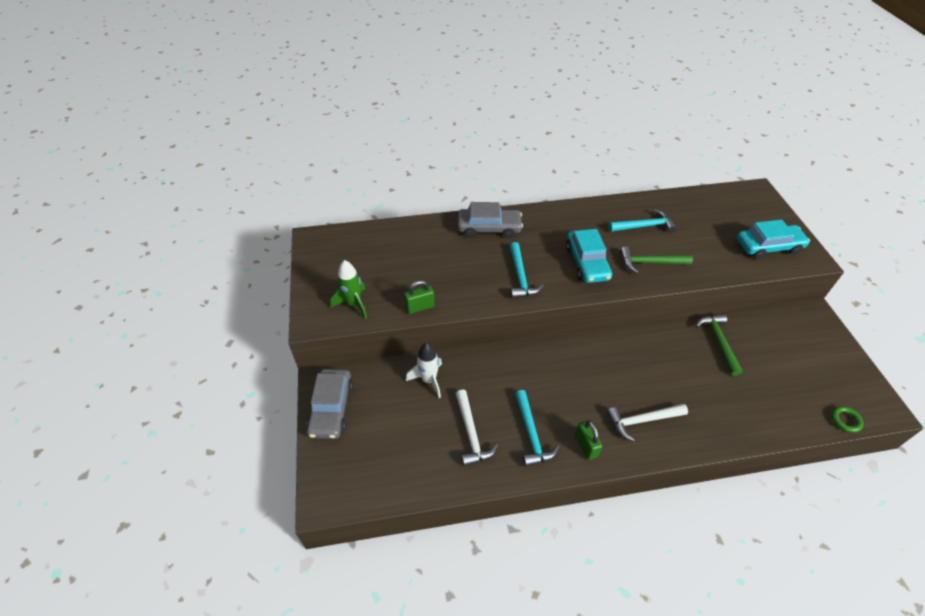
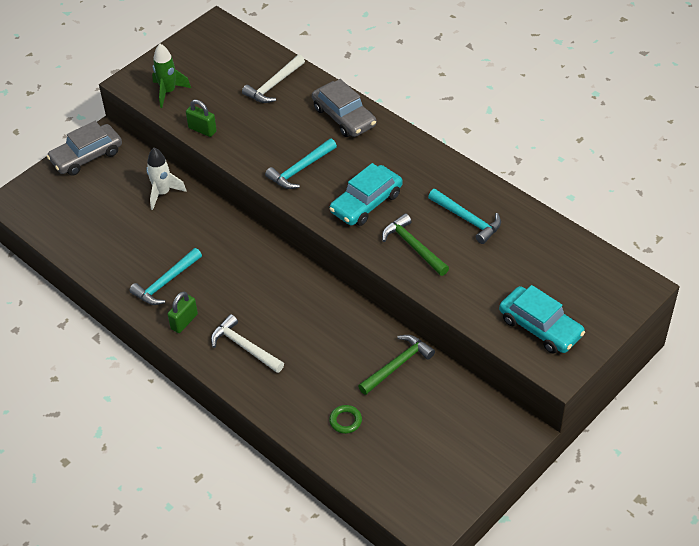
camera: 55 degrees right, 0 degrees up
white hammer [456,390,498,466] -> white hammer moved to [242,55,305,103]
green ring [831,406,864,433] -> green ring moved to [329,405,362,434]

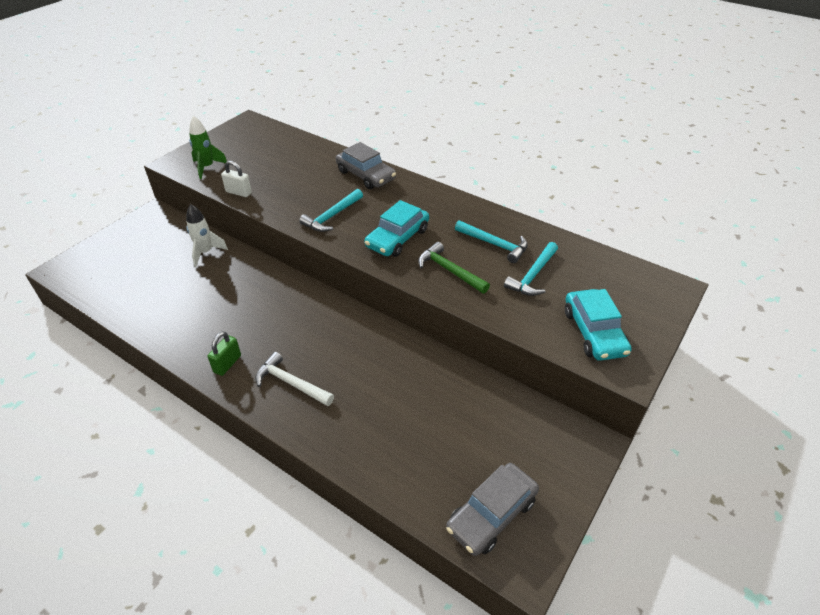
camera: 10 degrees left, 5 degrees down
grey car [47,121,122,176] -> grey car moved to [446,463,539,556]
turquoise hammer [129,248,202,305] -> turquoise hammer moved to [504,242,558,296]
green padlock [186,99,217,137] -> white padlock [221,161,252,197]
white hammer [242,55,305,103] -> none
green ring [329,405,362,434] -> none
green hammer [358,335,435,395] -> none
turquoise car [499,285,585,354] -> turquoise car turned 45 degrees clockwise [565,289,632,361]

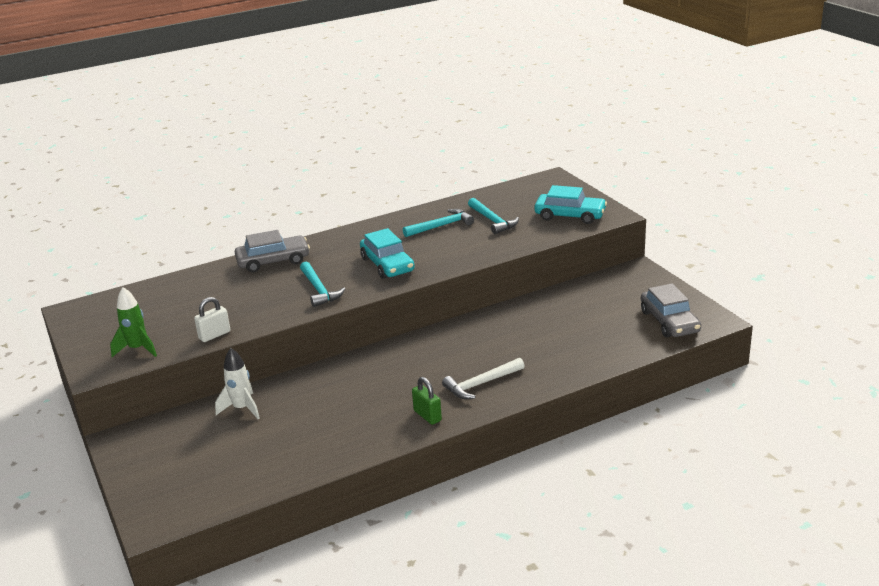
camera: 60 degrees left, 15 degrees down
green hammer [418,242,490,294] -> none

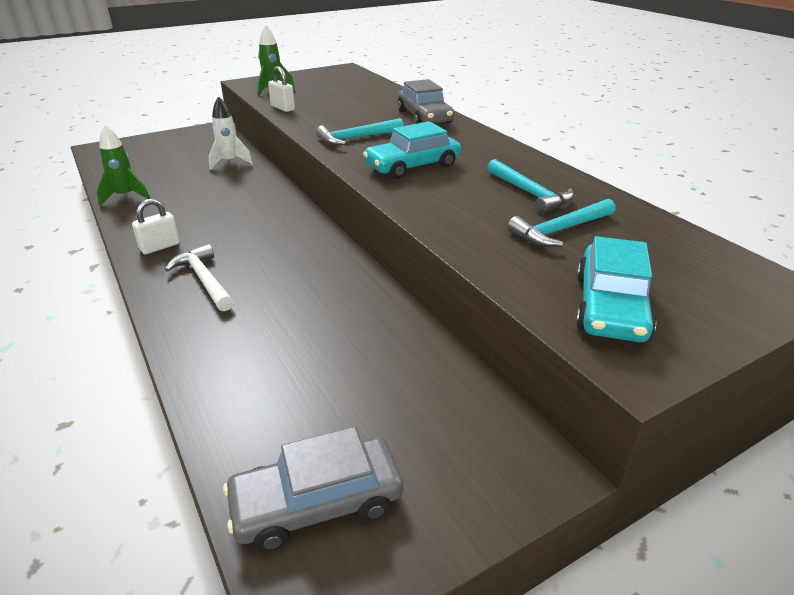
camera: 85 degrees right, 5 degrees up
green padlock [412,377,442,425] -> white padlock [132,199,180,254]
none -> green rocket [97,124,150,206]

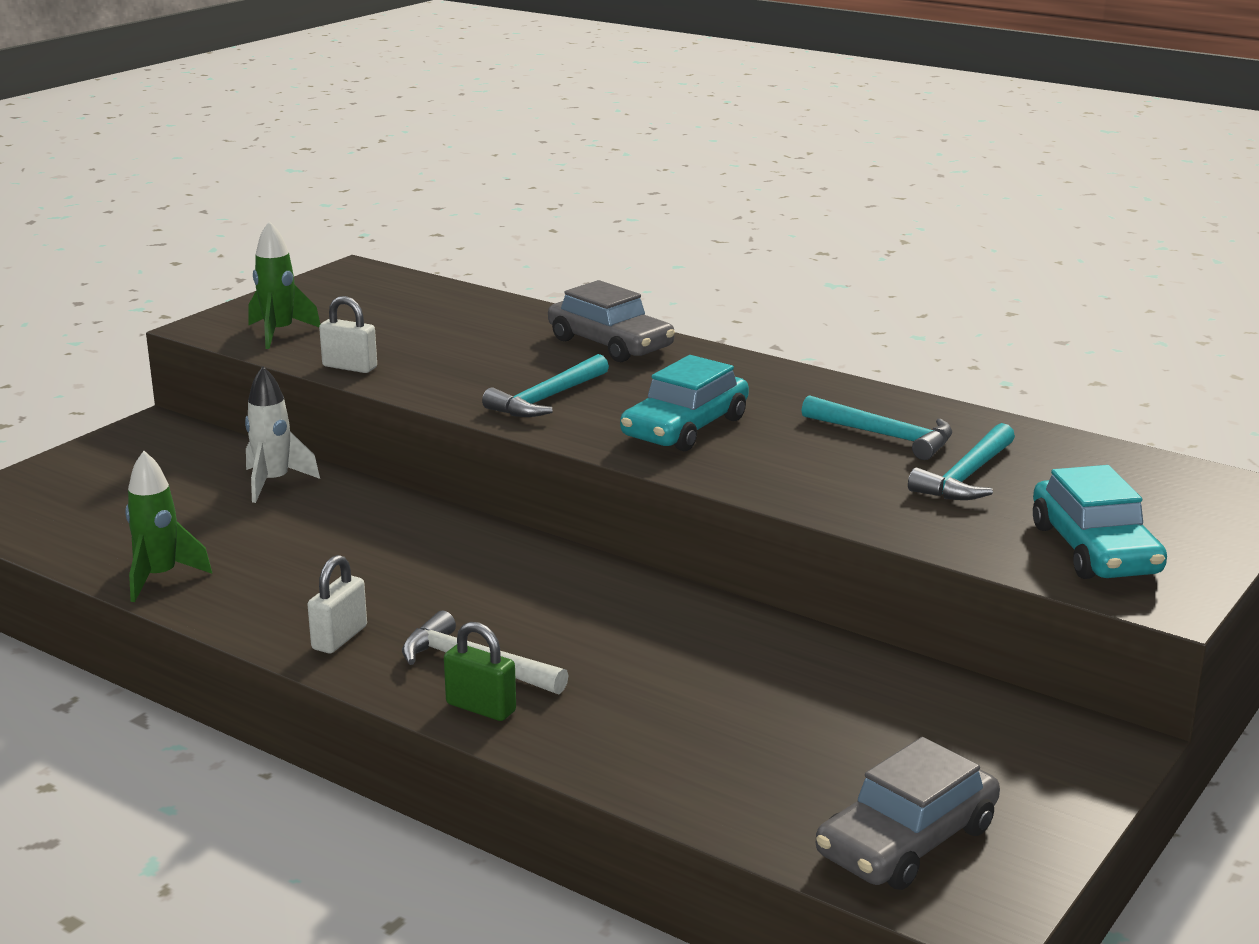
camera: 25 degrees left, 10 degrees down
none -> green padlock [444,622,516,721]

